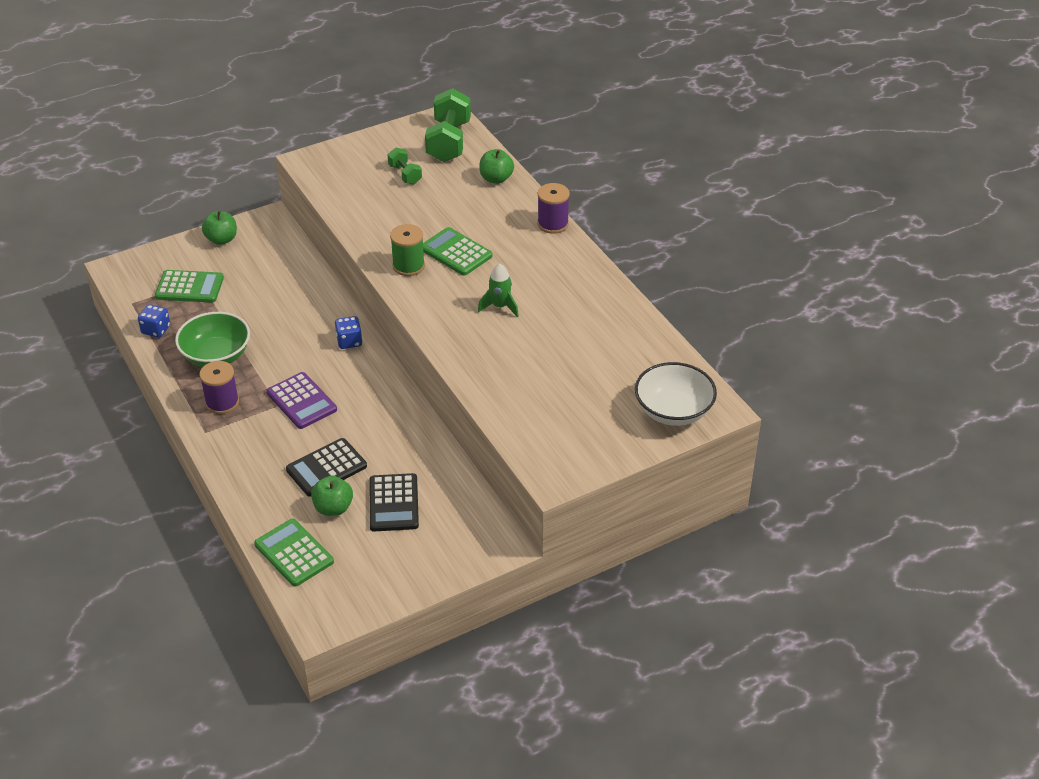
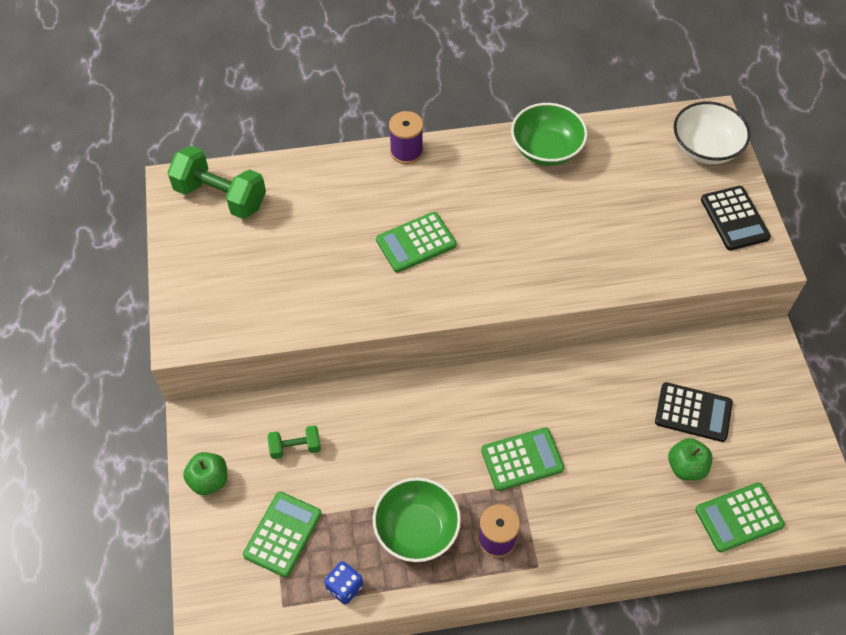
camera: 70 degrees left, 15 degrees up
purple calculator [267,372,337,429] -> green calculator [481,427,564,491]
black calculator [286,438,367,497] -> black calculator moved to [701,186,771,250]
blue dice [335,316,362,349] -> none
green dumbbell [388,148,422,184] -> green dumbbell moved to [268,425,321,459]
green spool [390,224,425,276] -> none
green rocket [478,263,519,317] -> none
green apple [479,149,514,184] -> none
none -> green bowl [511,103,588,166]

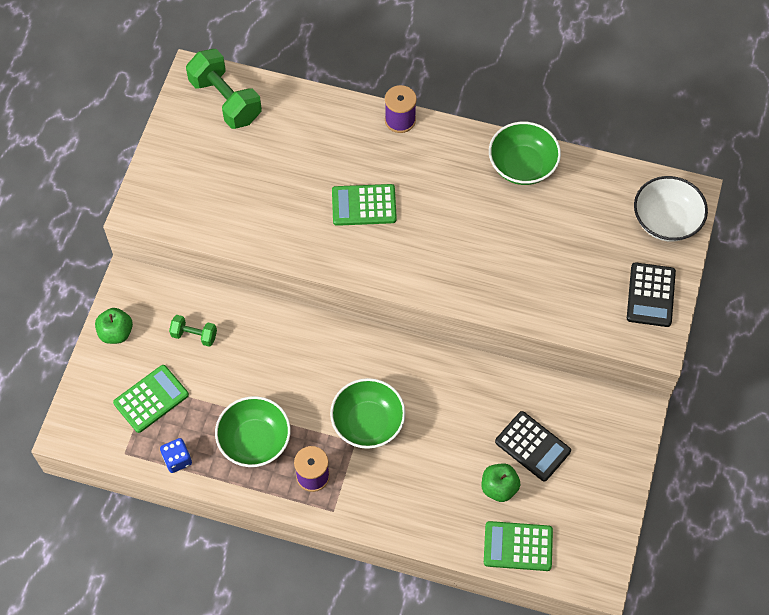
camera: 25 degrees right, 5 degrees up
green calculator [481,427,564,491] -> green bowl [330,378,406,449]

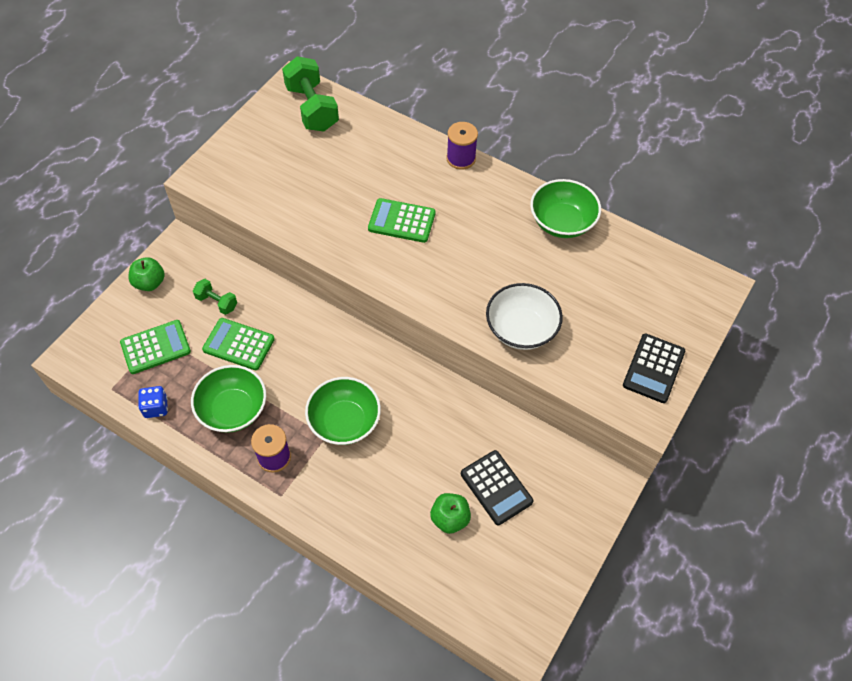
camera: 15 degrees right, 5 degrees down
green calculator [484,521,553,571] -> green calculator moved to [202,318,275,370]
white bowl [634,176,708,242] -> white bowl moved to [486,283,563,350]

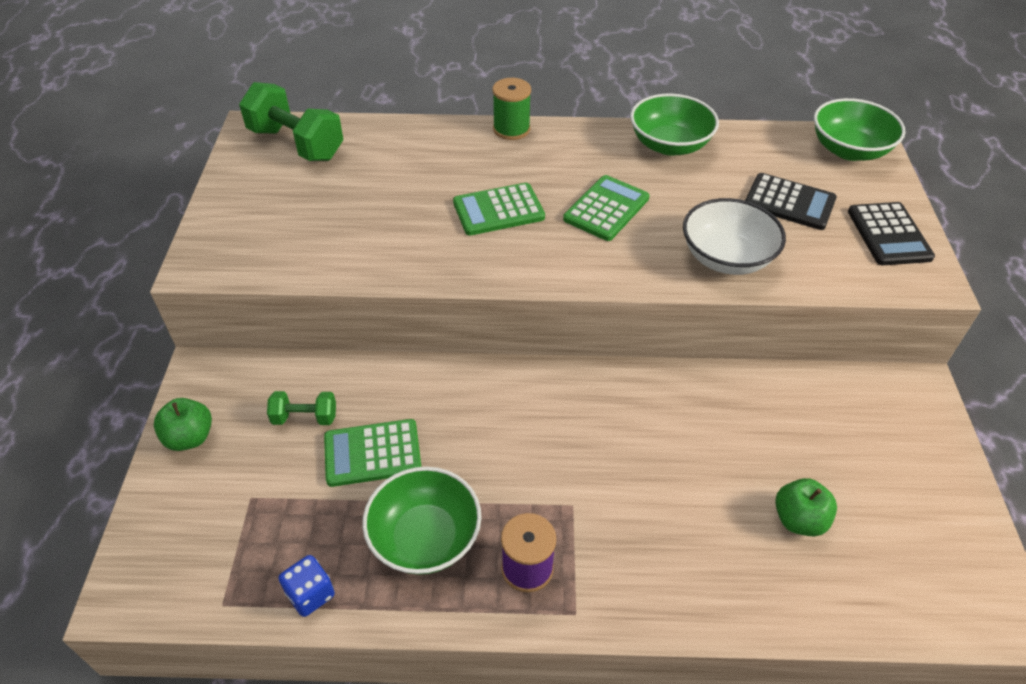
camera: 30 degrees left, 10 degrees down
green calculator [120,320,191,374] -> green calculator moved to [563,175,649,241]
green bowl [305,377,381,445] -> green bowl moved to [814,98,906,161]
purple spool [446,122,478,170] -> green spool [492,78,531,140]
black calculator [461,450,534,525] -> black calculator moved to [745,173,837,230]

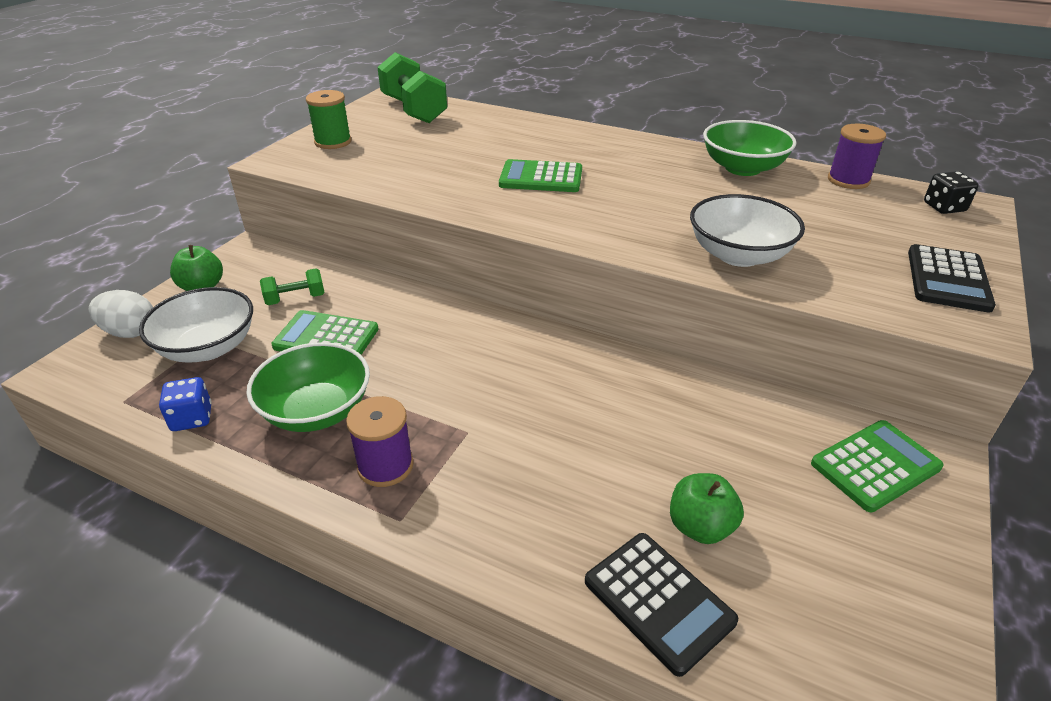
camera: 25 degrees right, 10 degrees down
green dumbbell [267,391,336,425] -> green dumbbell turned 45 degrees counterclockwise [260,268,325,305]
green spool [492,78,531,140] -> green spool moved to [306,90,351,149]
green calculator [563,175,649,241] -> green calculator moved to [811,420,944,512]
black calculator [745,173,837,230] -> black calculator moved to [585,533,738,677]
green bowl [814,98,906,161] -> black dice [924,171,979,214]
none -> white egg [89,290,153,338]
none -> white bowl [139,287,253,363]
none -> purple spool [828,124,886,189]

